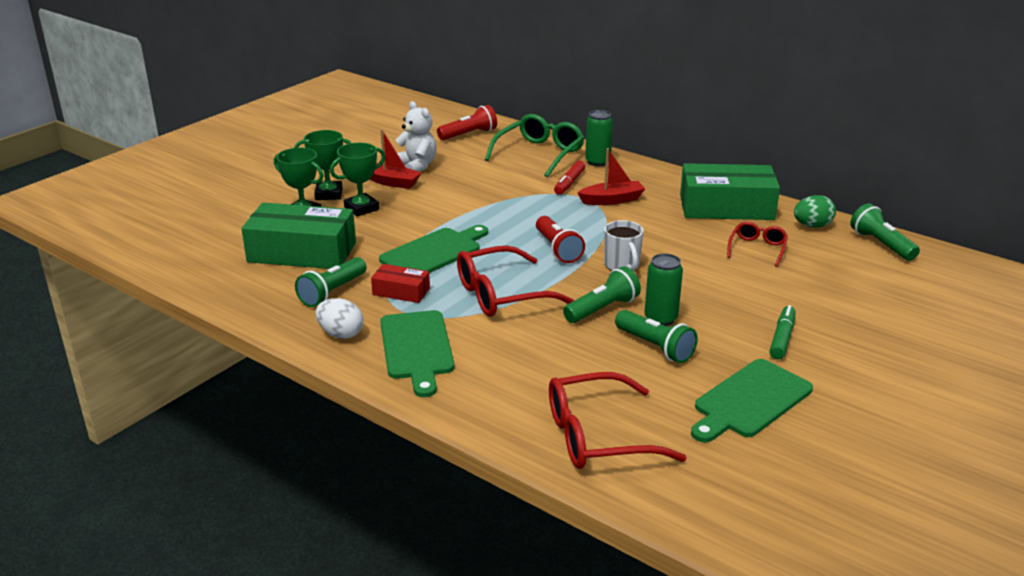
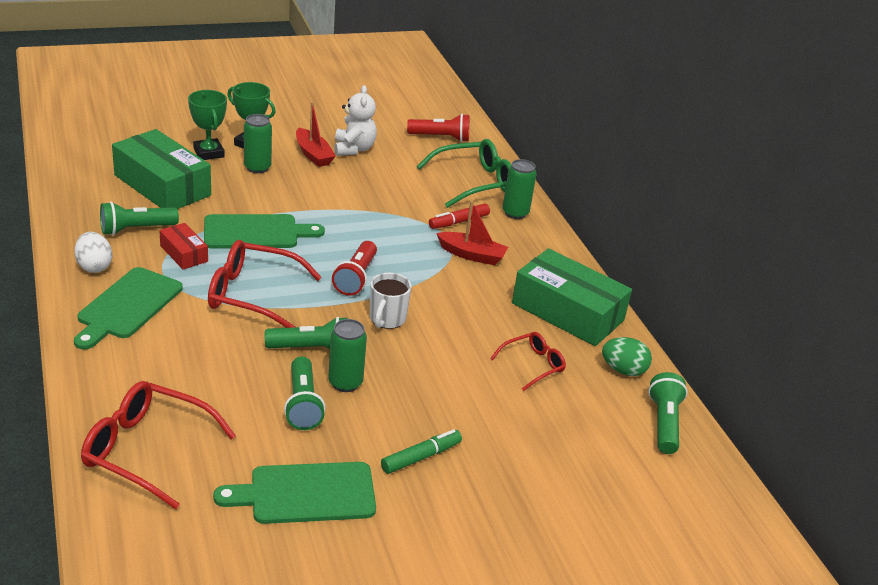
camera: 30 degrees right, 5 degrees up
green trophy [330,143,385,216] -> green can [244,114,272,173]

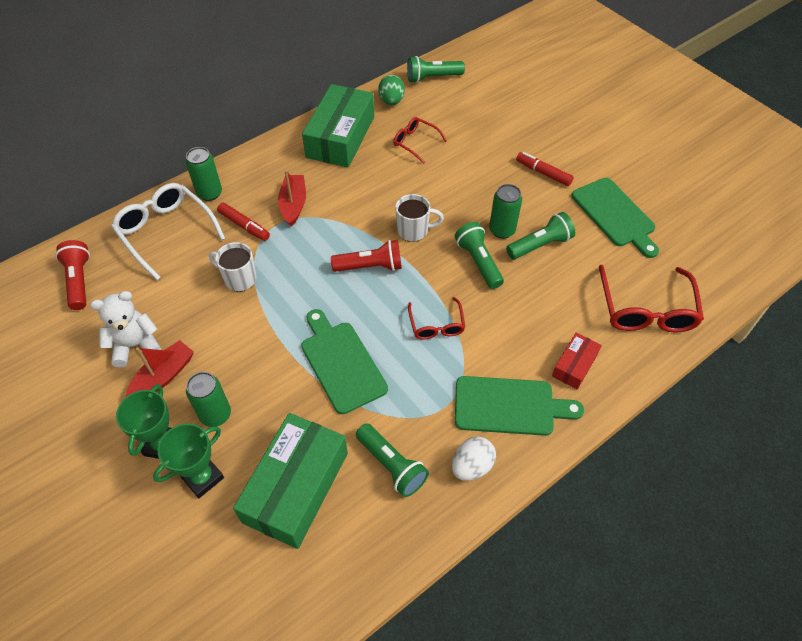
camera: 105 degrees left, 20 degrees up
red box [159,223,208,270] -> red box moved to [552,333,602,390]
red glasses [208,240,322,328] -> red glasses [408,297,465,340], size x0.57
green marker [381,429,462,474] -> red marker [516,152,574,186]
green glasses [417,139,512,208] -> white glasses [111,183,225,280]
none -> white mug [209,242,257,291]

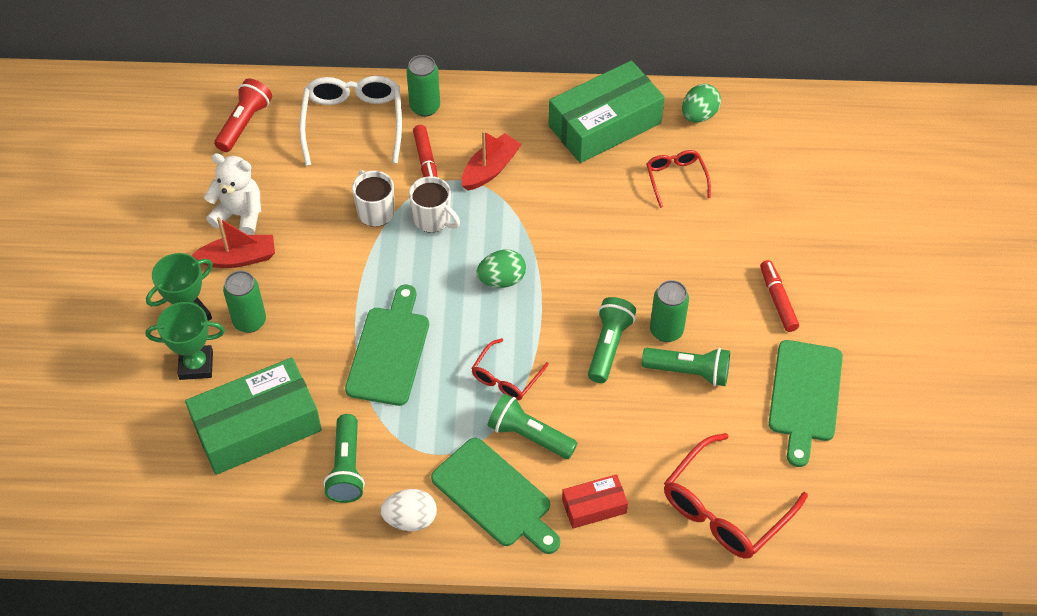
camera: 40 degrees right, 0 degrees up
red flashlight [331,240,402,272] -> green egg [476,249,526,288]
white mug [395,194,444,242] -> white mug moved to [409,176,460,232]
green flashlight [407,56,465,83] -> green flashlight moved to [488,394,577,459]

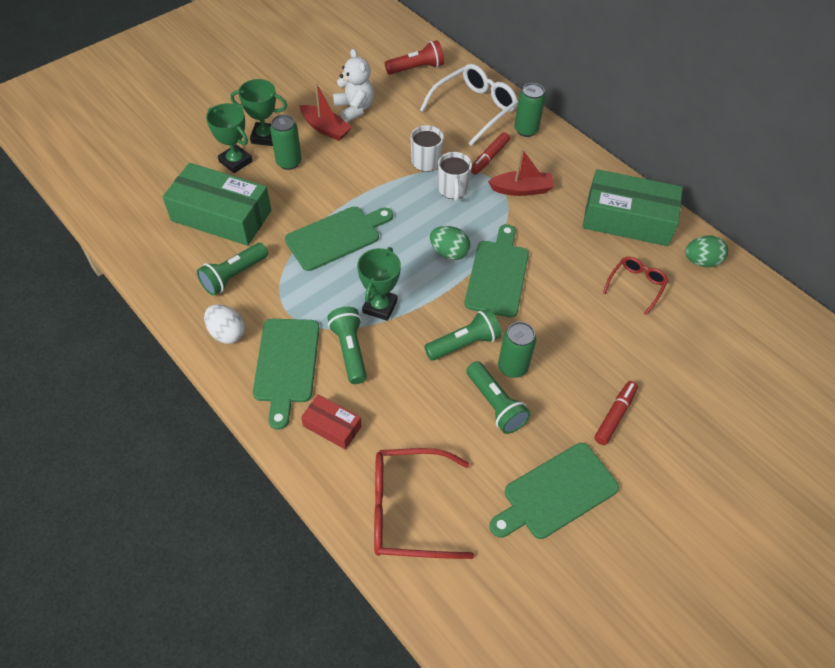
camera: 45 degrees right, 0 degrees up
red glasses [471,338,549,400] -> green trophy [357,247,401,321]
none -> green cutting board [465,224,529,318]

